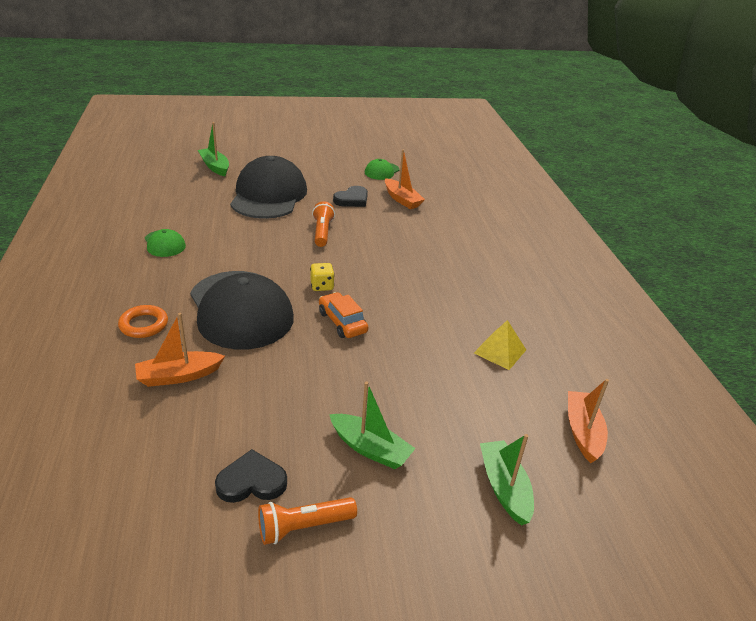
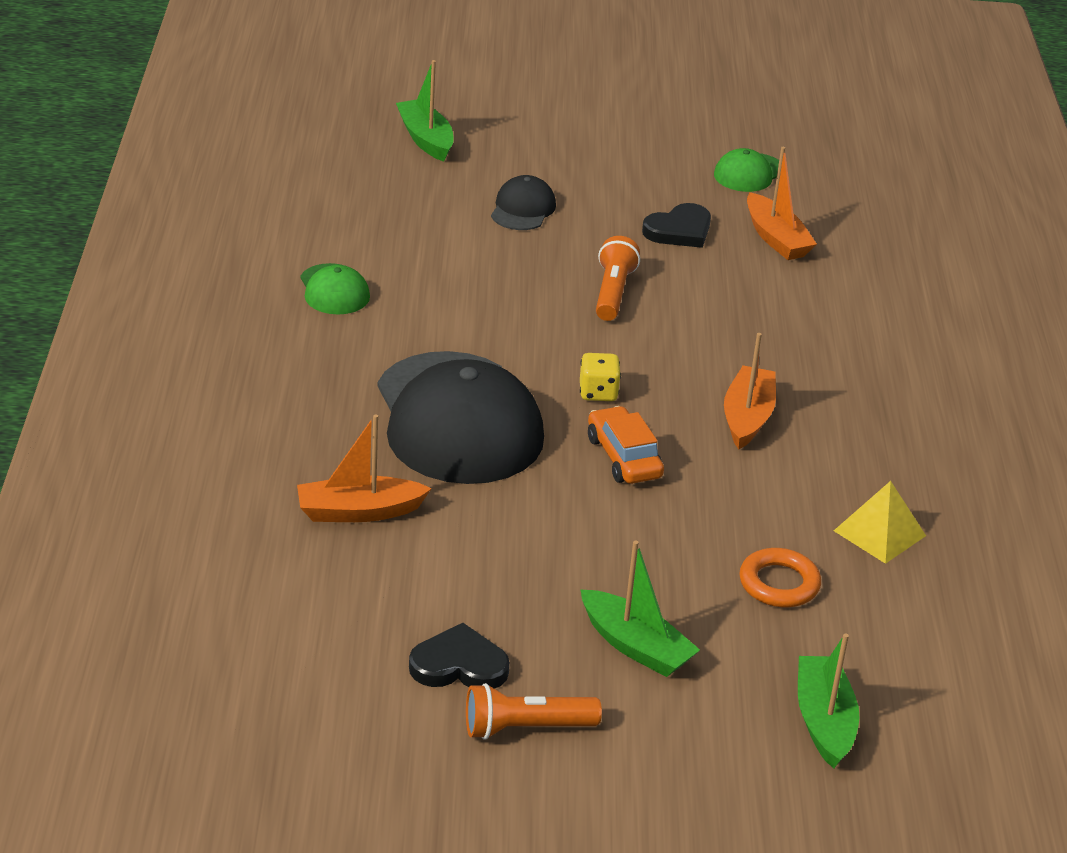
camera: 10 degrees right, 0 degrees up
orange ring [118,305,168,338] -> orange ring moved to [739,548,821,607]
black cap [230,156,307,219] -> black cap [491,175,556,230], size x0.45
orange boat [568,379,609,463] -> orange boat moved to [724,333,776,449]

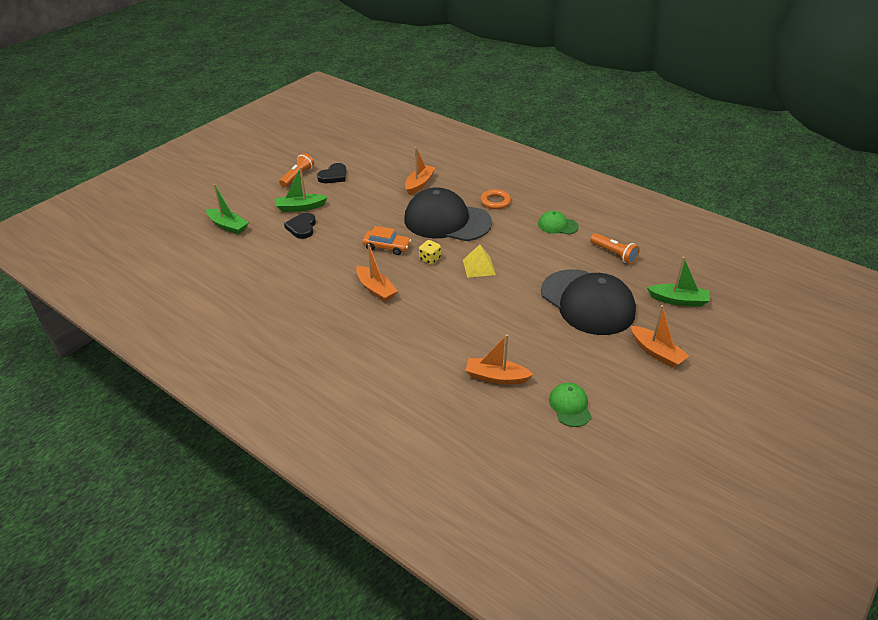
camera: 130 degrees right, 5 degrees up
black cap [491,175,556,230] -> black cap [541,269,636,335], size x2.23
orange flashlight [596,236,640,321] -> orange flashlight moved to [590,233,640,264]
black heart [642,203,711,248] -> black heart moved to [284,213,316,239]
orange ring [739,548,821,607] -> orange ring moved to [480,189,511,209]
yellow pyramid [834,481,926,564] -> yellow pyramid moved to [463,244,496,278]
none -> orange boat [631,305,689,368]

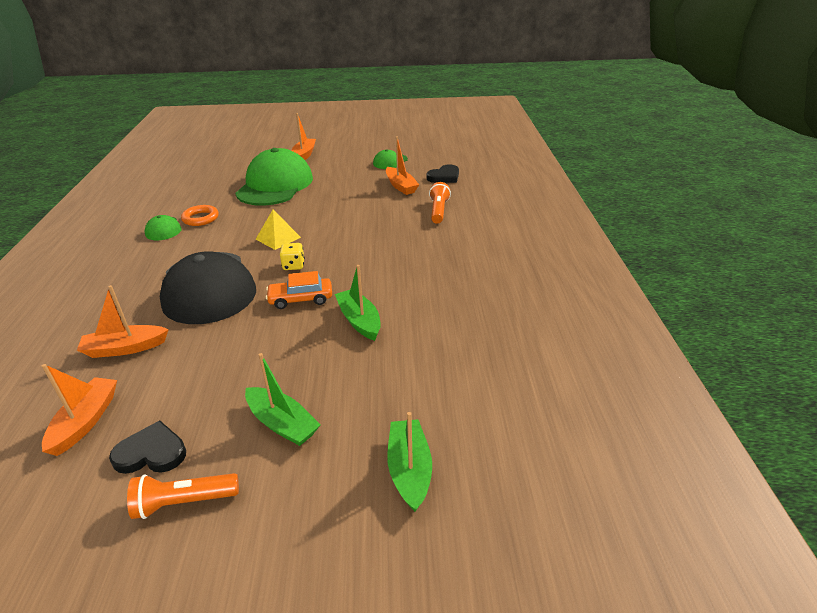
camera: 130 degrees left, 5 degrees down
black heart [284,213,316,239] -> black heart moved to [427,165,459,183]
orange boat [356,244,398,302] -> orange boat moved to [42,364,117,456]
orange car [362,226,411,255] -> orange car turned 75 degrees counterclockwise [266,271,332,309]
orange ring [480,189,511,209] -> orange ring moved to [181,205,219,226]
black cap [541,269,636,335] -> green cap [235,148,313,206]
orange flashlight [590,233,640,264] -> orange flashlight moved to [429,182,451,224]
green boat [647,257,710,307] -> green boat moved to [335,265,381,341]

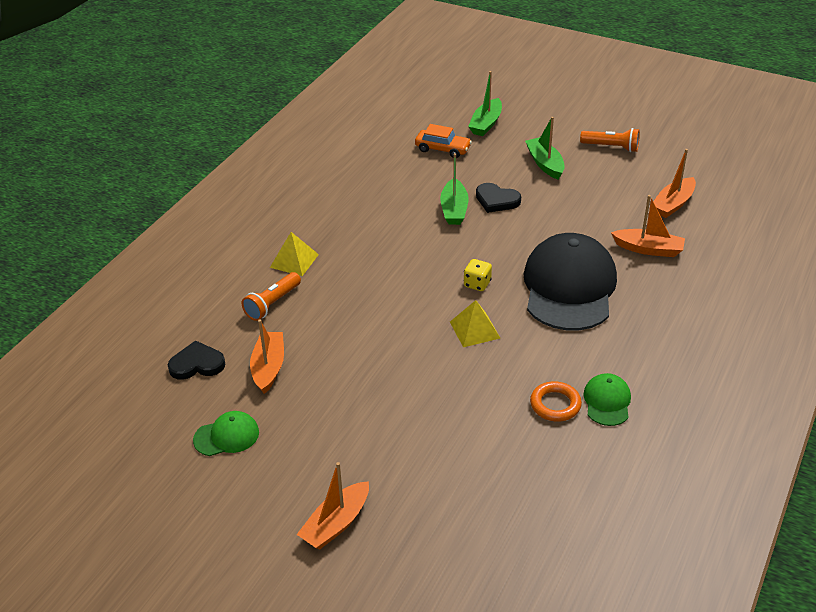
camera: 150 degrees left, 5 degrees up
black heart [109,420,186,474] -> black heart moved to [476,183,521,213]
green cap [235,148,313,206] -> none
orange car [266,271,332,309] -> orange car moved to [415,124,472,158]
none -> yellow pyramid [270,232,319,276]

